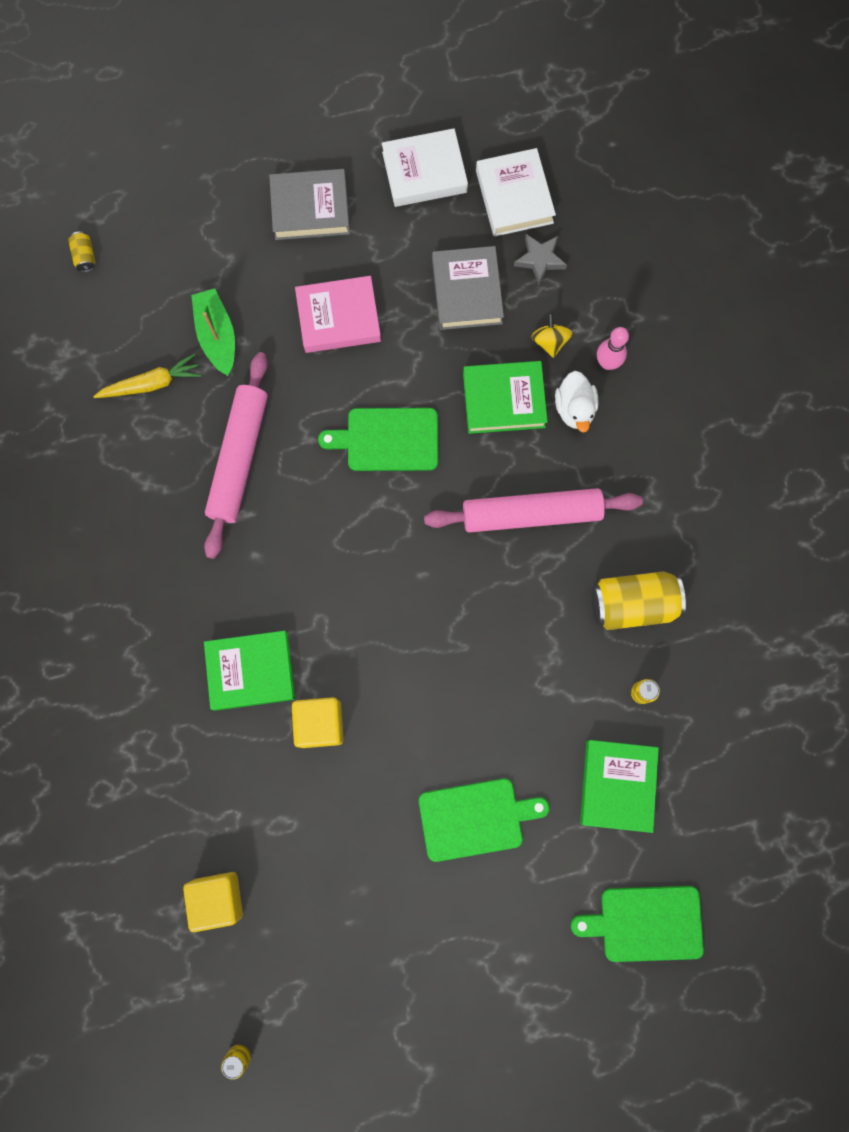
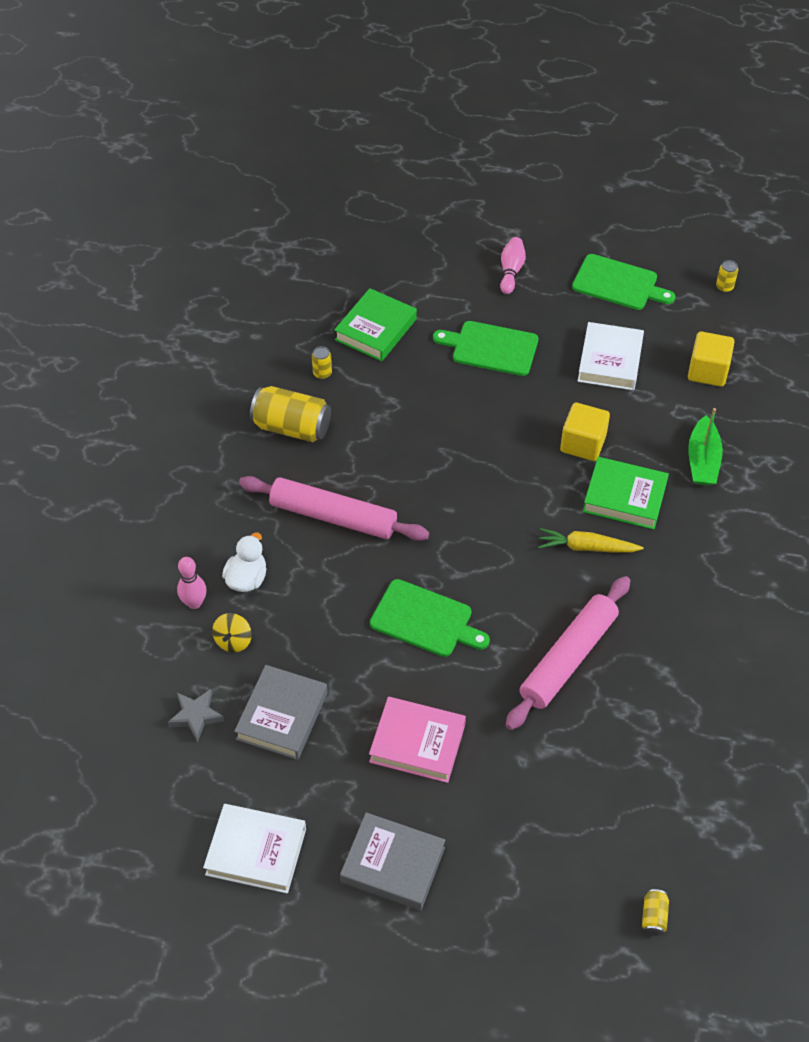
camera: 155 degrees left, 25 degrees down
yellow carrot [93,354,202,398] -> yellow carrot moved to [538,528,644,553]
green boat [191,288,235,376] -> green boat moved to [688,408,723,486]
green book [463,361,548,434] -> none
white book [476,148,556,237] -> white book moved to [578,322,644,390]
green cutting board [571,886,704,962] -> green cutting board moved to [572,254,675,310]
none -> pink bowling pin [500,237,526,294]

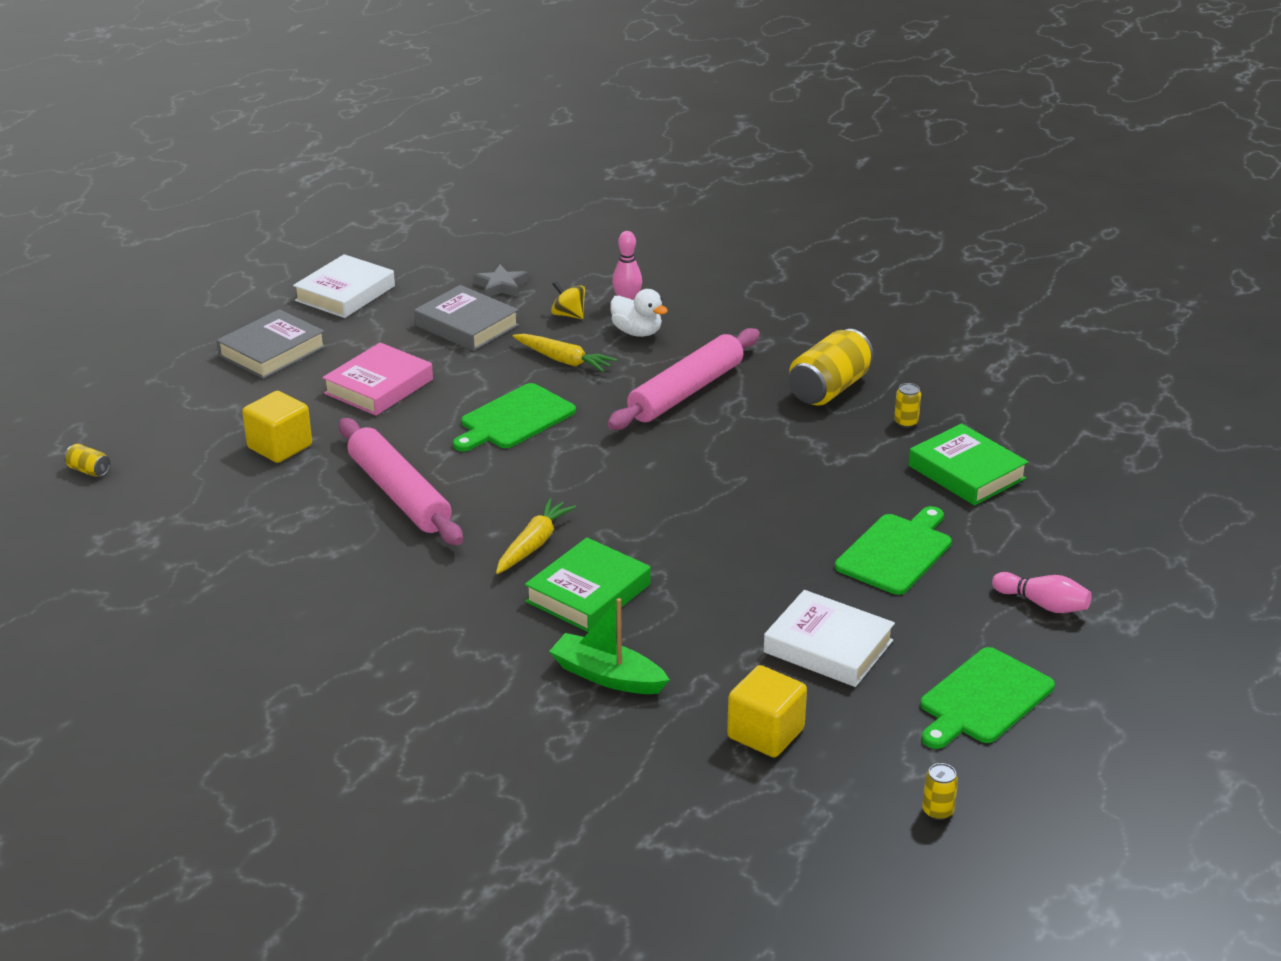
camera: 110 degrees right, 20 degrees down
yellow cube [560,402,610,461] -> yellow cube moved to [242,391,312,463]
none -> yellow carrot [512,334,617,372]

